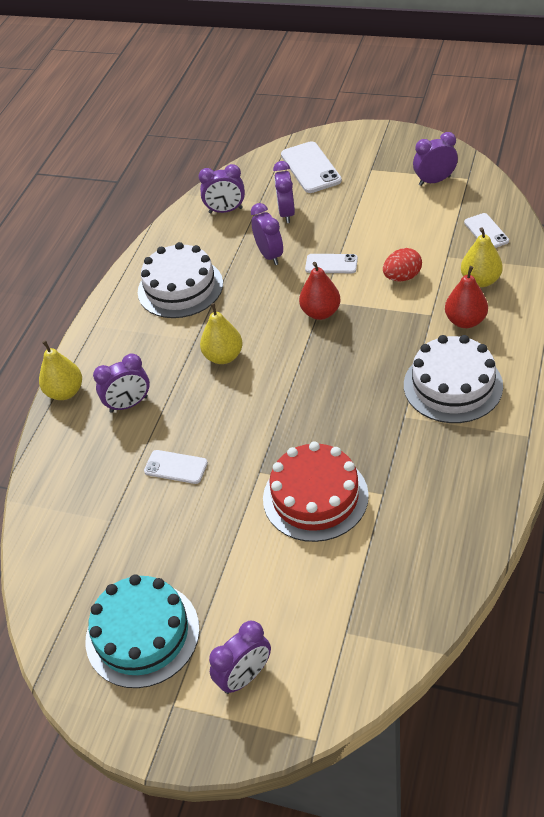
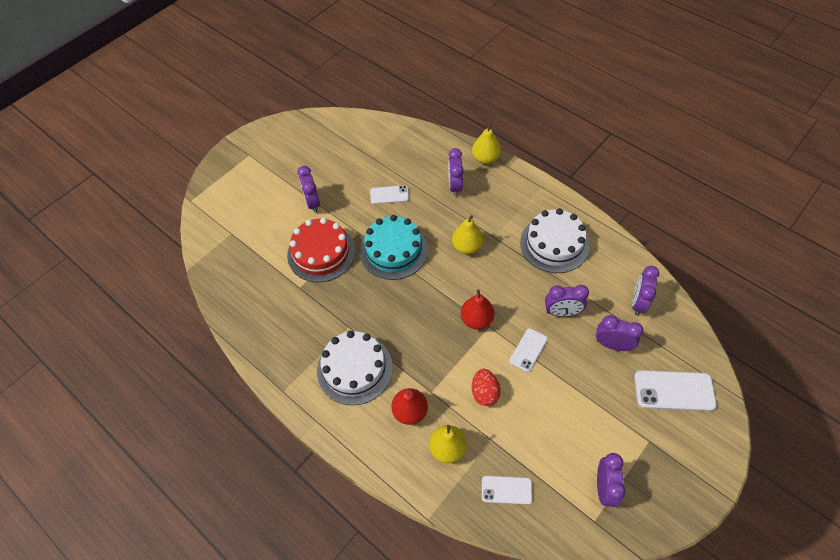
camera: 110 degrees right, 10 degrees up
turquoise cake [85,574,200,688] -> turquoise cake moved to [360,215,428,280]
white phone [144,450,208,484] -> white phone turned 45 degrees clockwise [370,185,409,204]
purple clock [209,621,271,694] -> purple clock moved to [297,166,320,213]

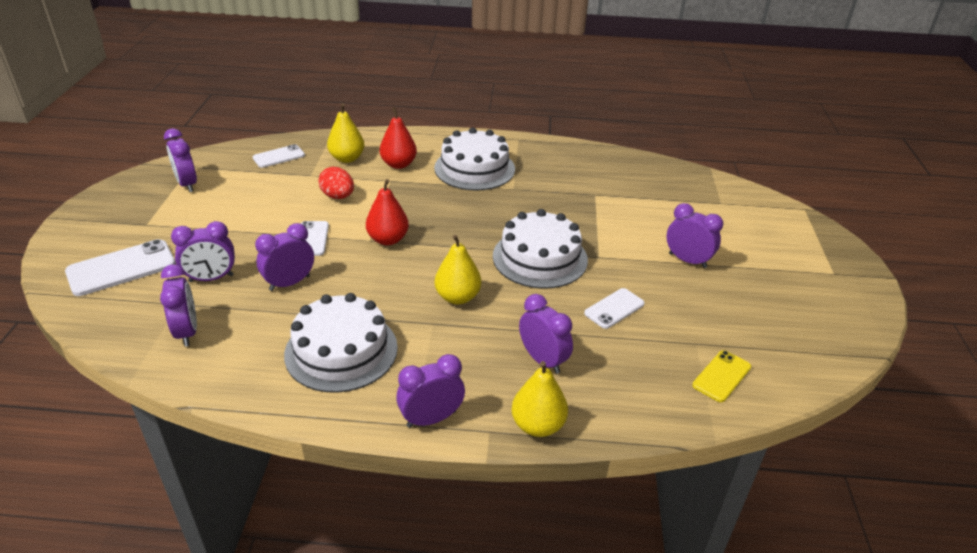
camera: 140 degrees right, 20 degrees down
red cake [287,218,355,282] -> none
turquoise cake [360,215,428,280] -> white cake [493,209,588,289]
none -> purple clock [396,354,465,428]
none -> yellow phone [692,350,751,402]

